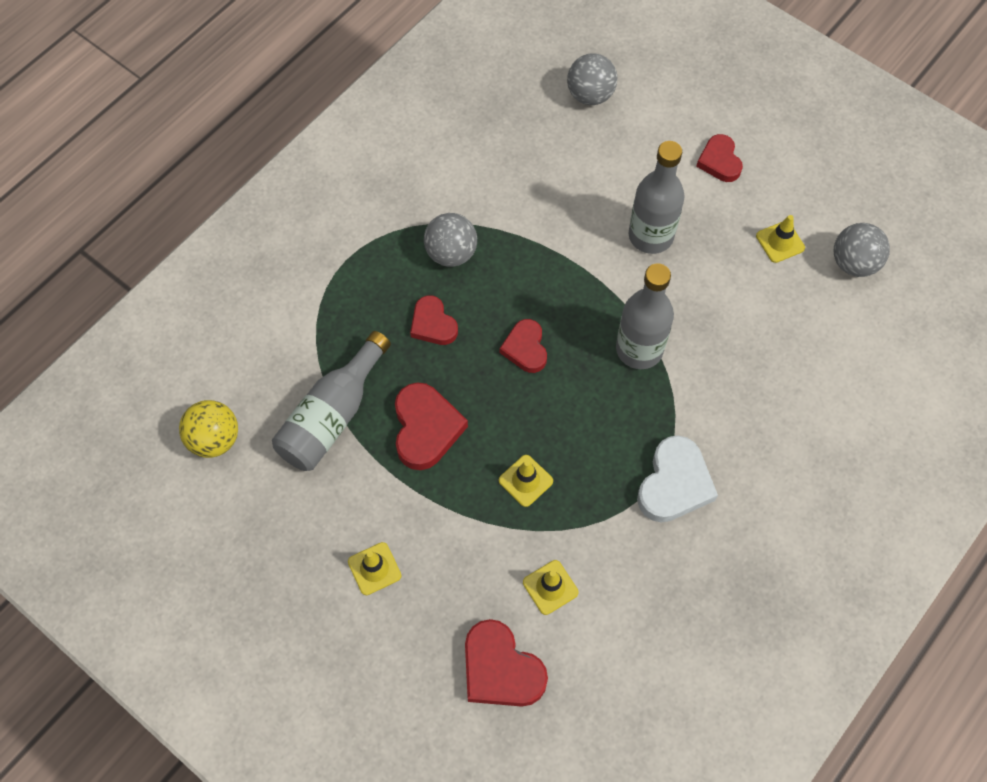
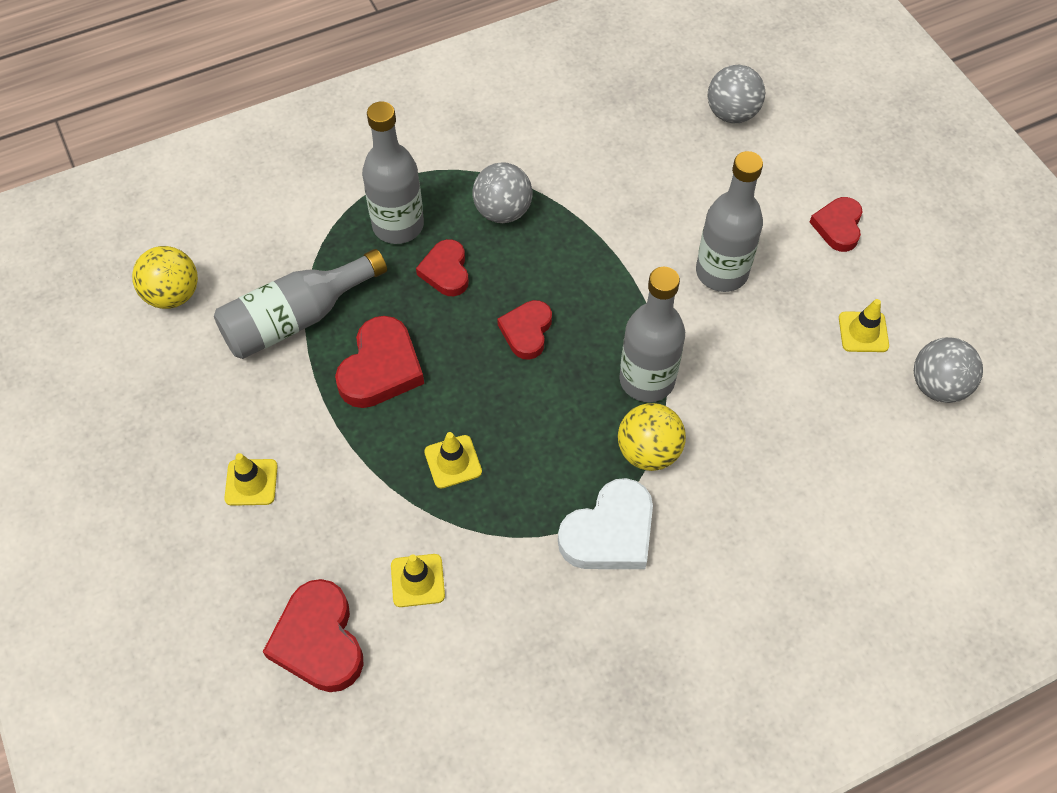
camera: 25 degrees right, 5 degrees down
none -> grey bottle [362,102,424,244]
none -> yellow ball [618,403,686,471]

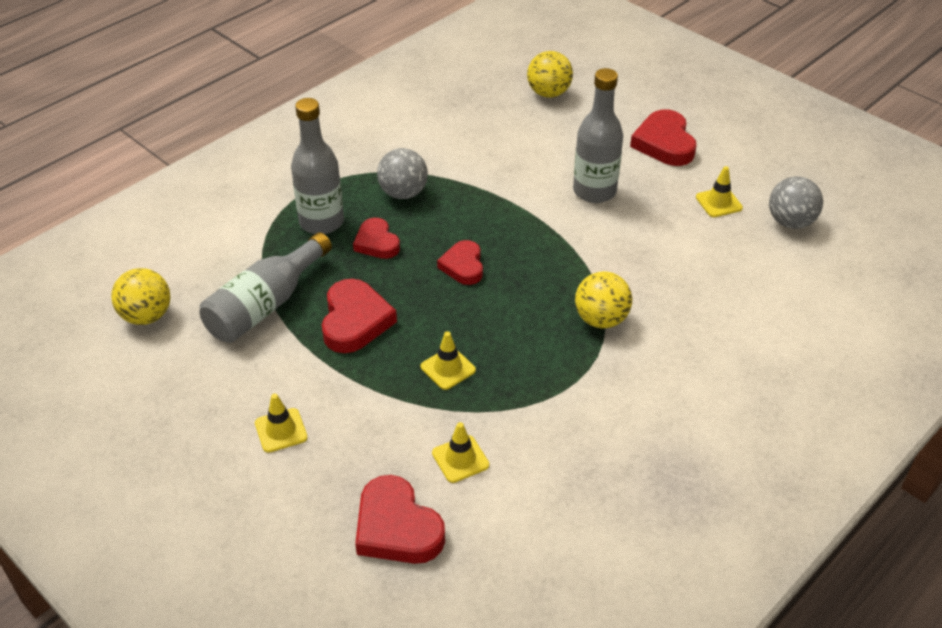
camera: 20 degrees left, 15 degrees down
white heart [558,478,653,569] -> none
grey bottle [619,267,685,402] -> none
grey ball [707,65,765,123] -> yellow ball [527,51,573,98]
red heart [810,197,863,252] -> red heart [630,109,697,166], size x1.53

